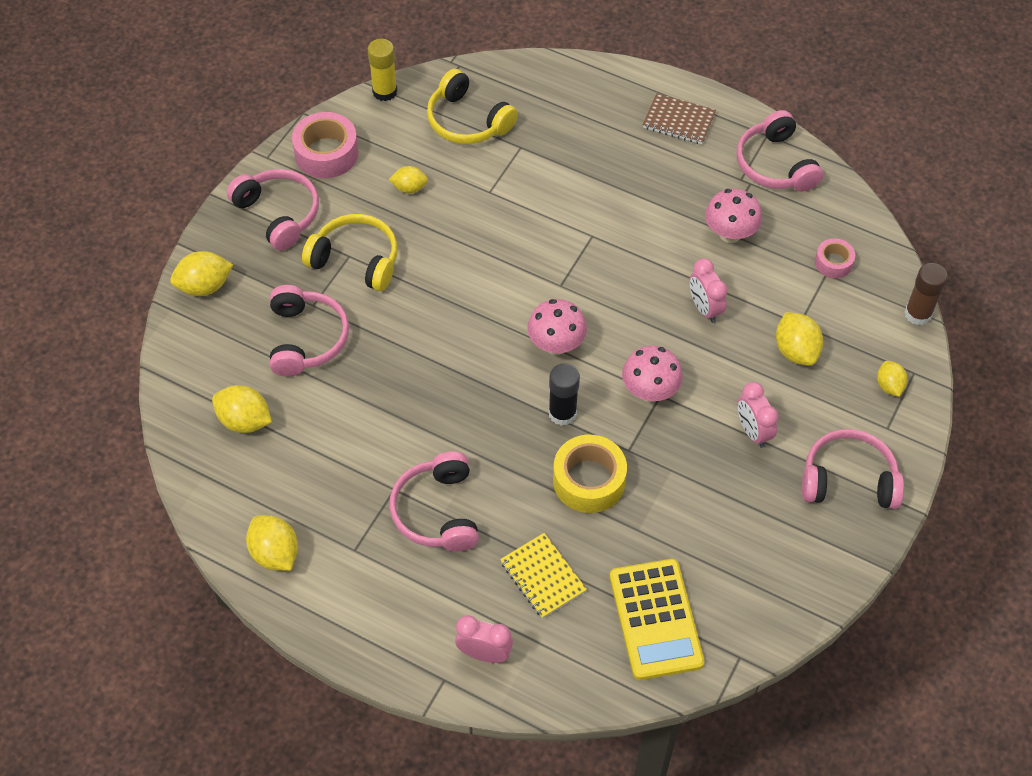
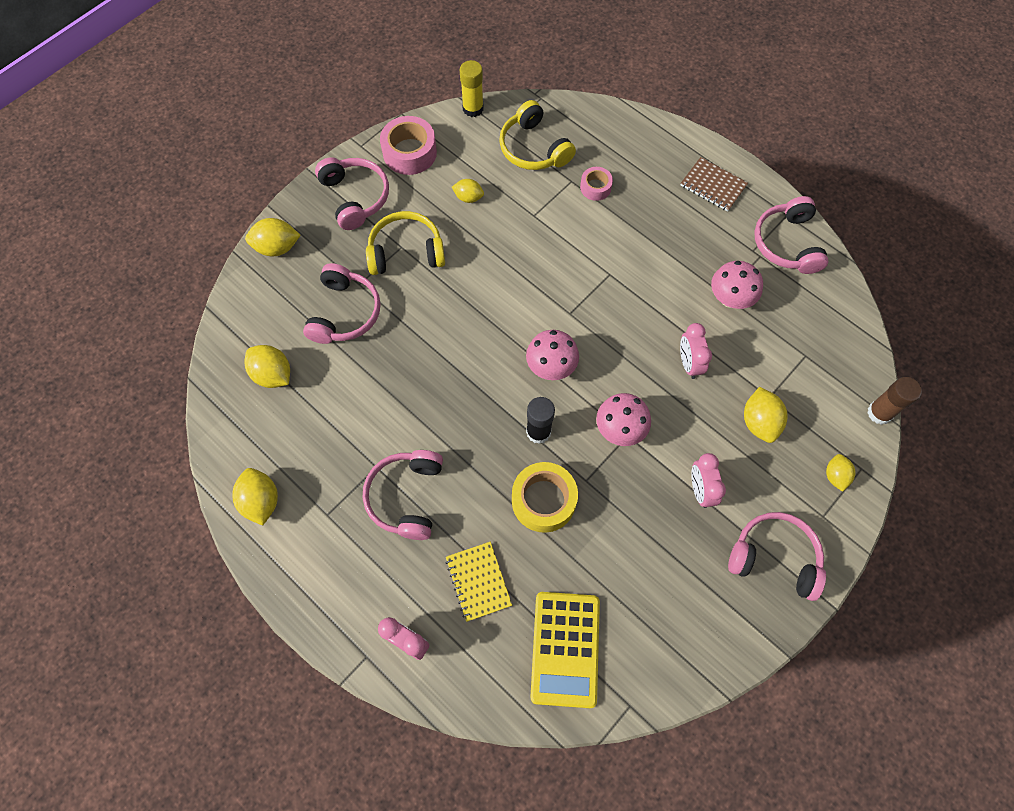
camera: 15 degrees right, 10 degrees up
yellow headphones [302,214,398,291] -> yellow headphones turned 45 degrees counterclockwise [366,211,445,275]
pink tape [815,238,855,278] -> pink tape moved to [580,167,613,201]

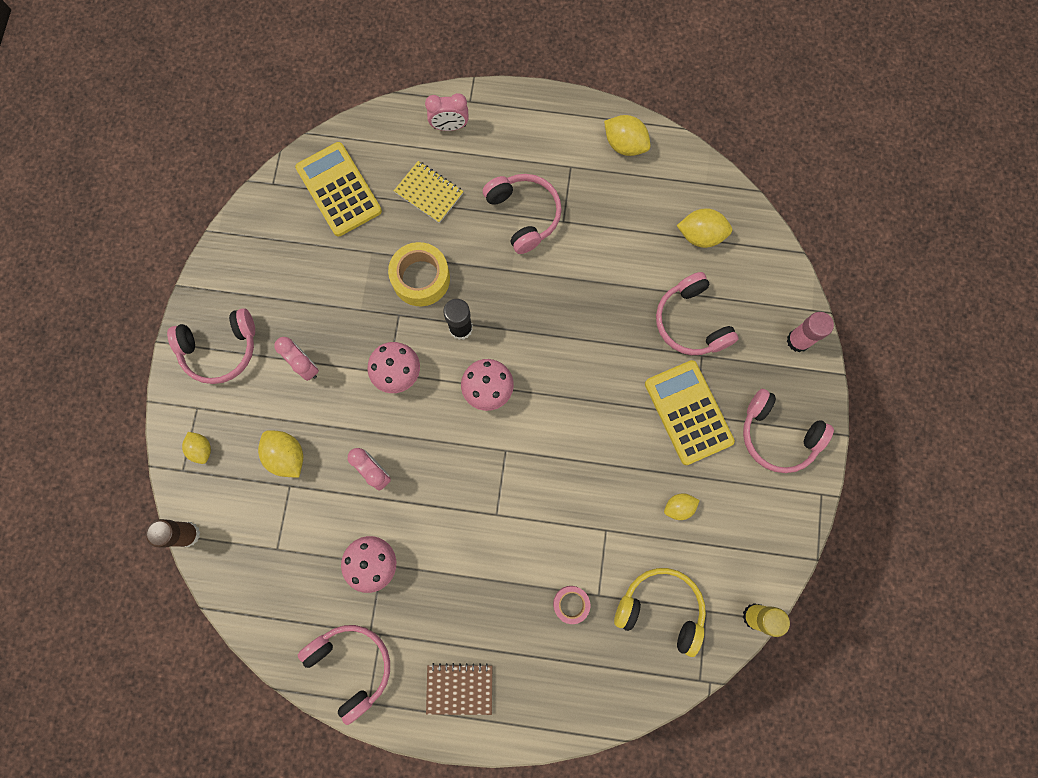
camera: 145 degrees right, 10 degrees up
yellow lemon [245,218,301,256] -> pink glue stick [787,312,834,352]
yellow headphones [366,211,445,275] -> yellow calculator [645,360,735,465]
pink tape [380,116,437,175] -> none

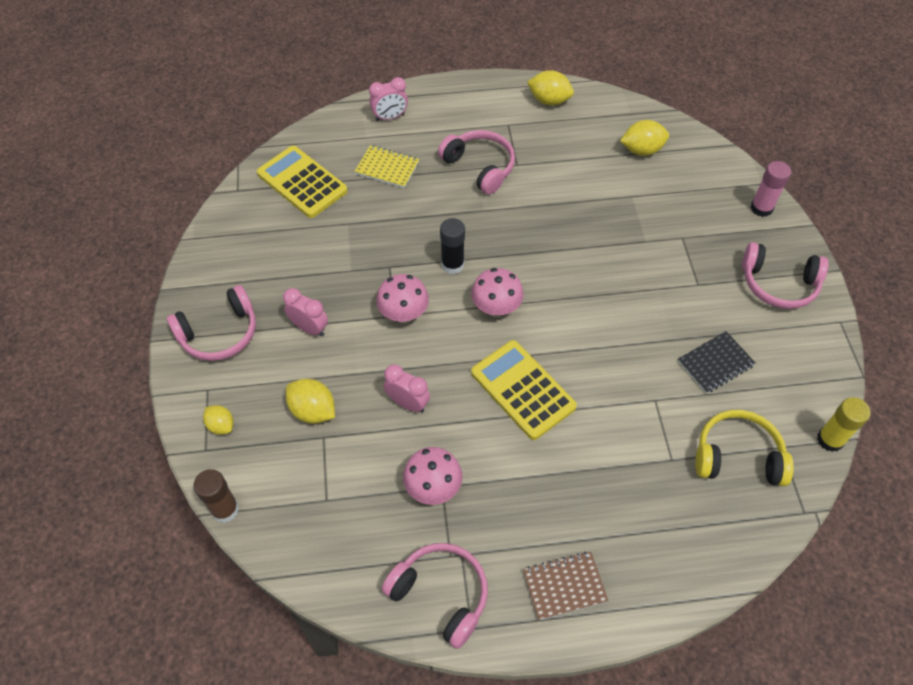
camera: 15 degrees left, 20 degrees down
yellow tape [388,242,450,306] -> none
pink tape [553,586,590,624] -> none
yellow calculator [645,360,735,465] -> yellow calculator moved to [471,340,577,440]
pink headphones [656,272,738,355] -> none
yellow lemon [664,493,700,520] -> black notebook [678,331,755,393]

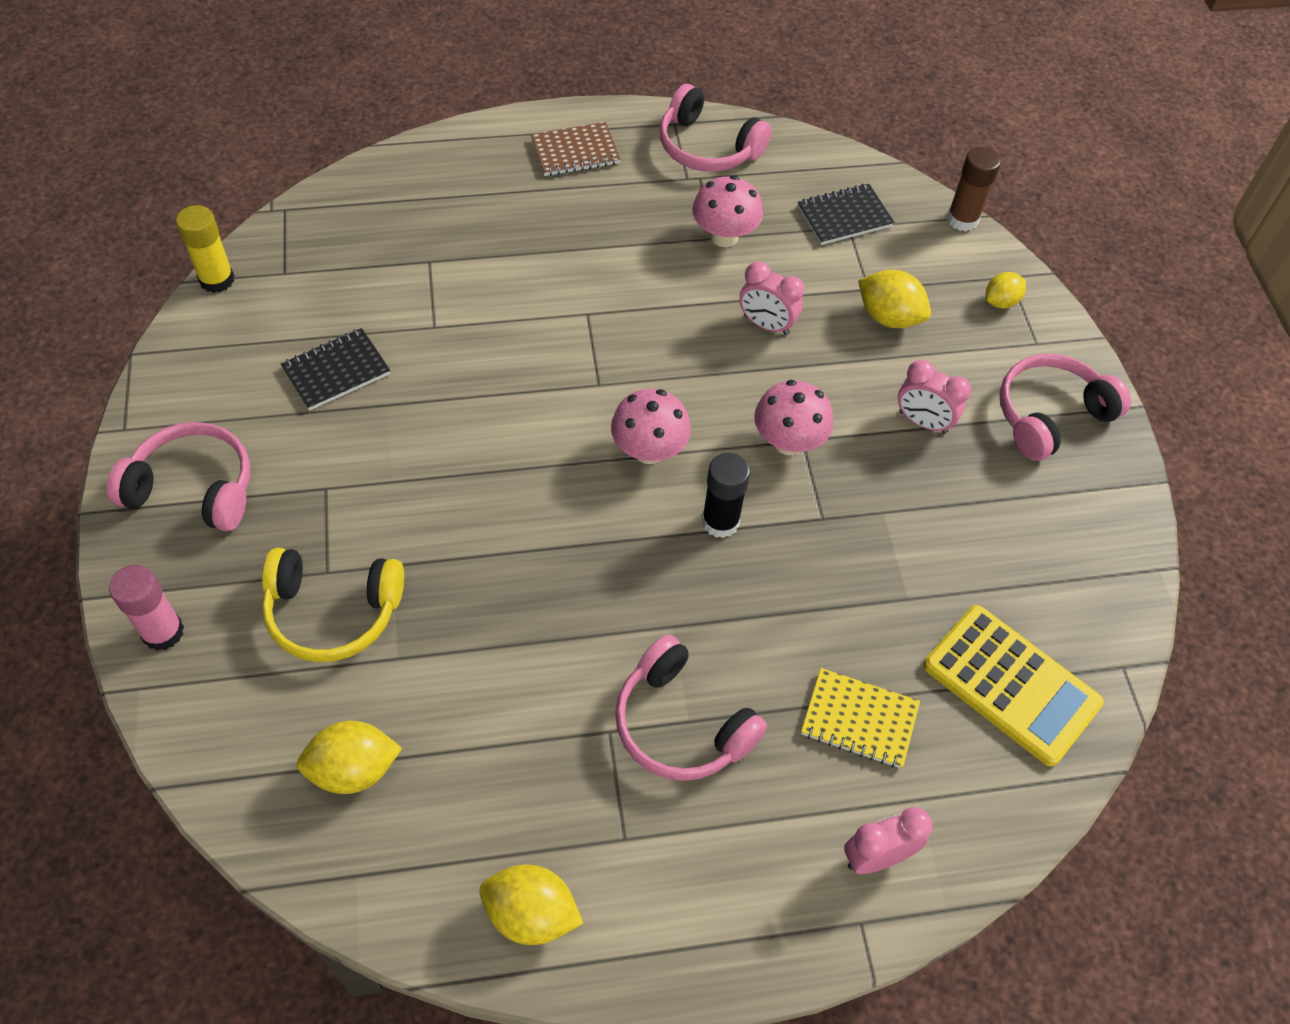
camera: 175 degrees right, 0 degrees up
yellow lemon [203,405,233,435] -> yellow lemon turned 75 degrees counterclockwise [986,272,1026,308]
yellow calculator [471,340,577,440] -> none
yellow headphones [695,410,794,486] -> yellow headphones moved to [262,548,404,662]
none -> black notebook [798,184,894,245]

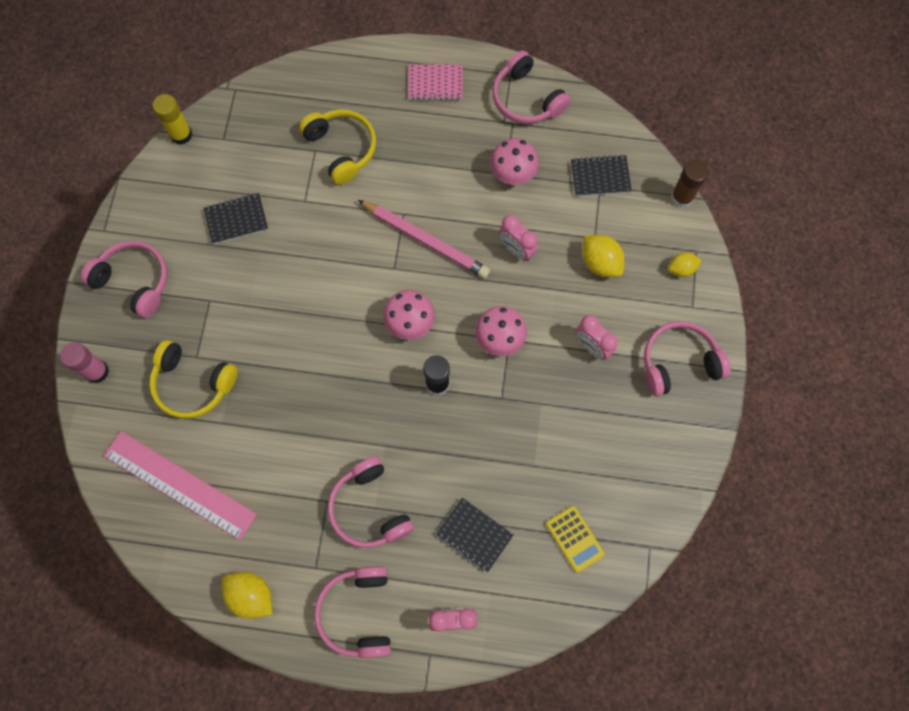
camera: 20 degrees right, 15 degrees up
yellow lemon [297,721,402,794] -> pink ruler [104,431,257,540]
brown notebook [531,122,620,176] -> pink notebook [408,64,463,101]
yellow notebook [801,668,920,768] -> black notebook [436,498,513,572]
yellow calculator [923,605,1104,766] -> yellow calculator [546,506,605,572], size x0.59
none -> yellow headphones [299,109,376,185]
none -> pink headphones [314,566,391,658]
none -> pink pencil [358,200,490,278]

